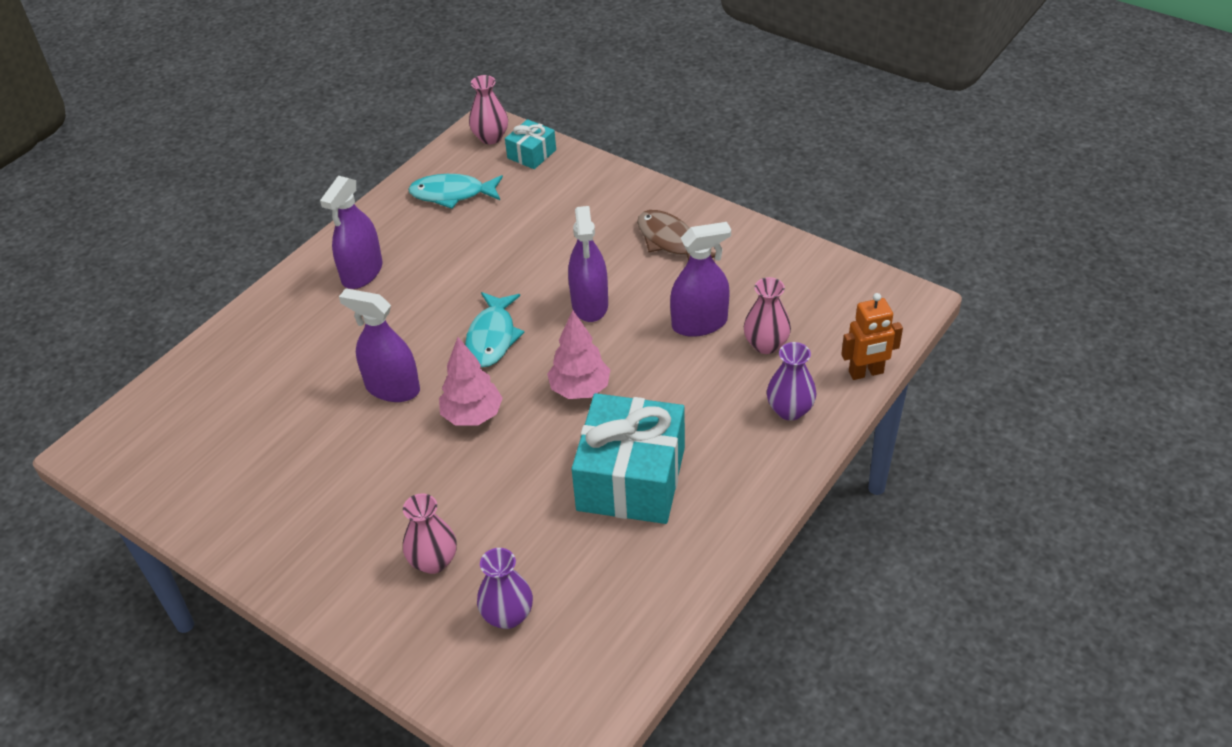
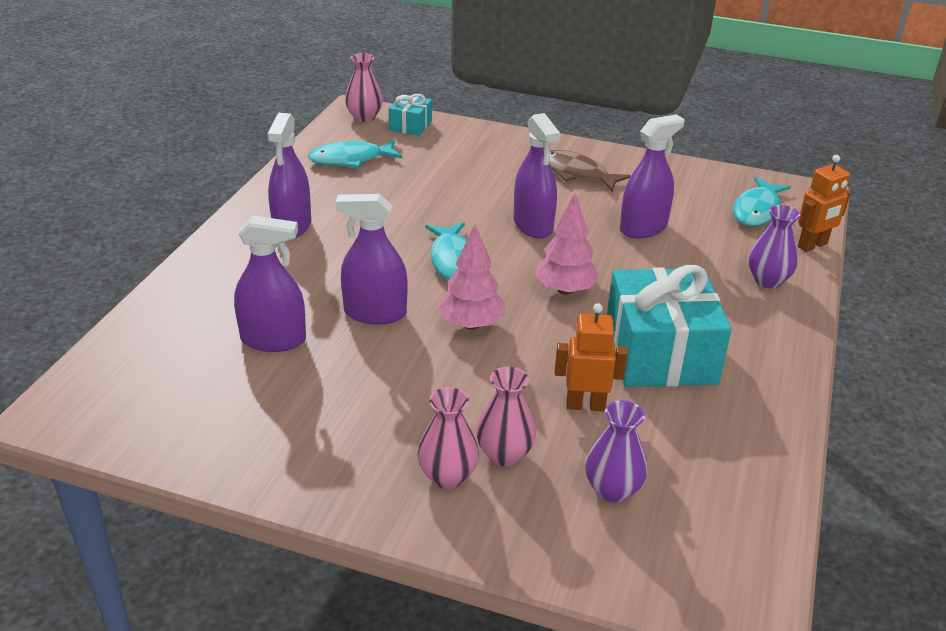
camera: 20 degrees left, 10 degrees down
pink vase [744,277,791,354] -> pink vase moved to [418,387,479,489]
none -> purple spray bottle [234,215,306,352]
none -> orange robot [555,303,628,411]
none -> turquoise fish [733,177,791,226]

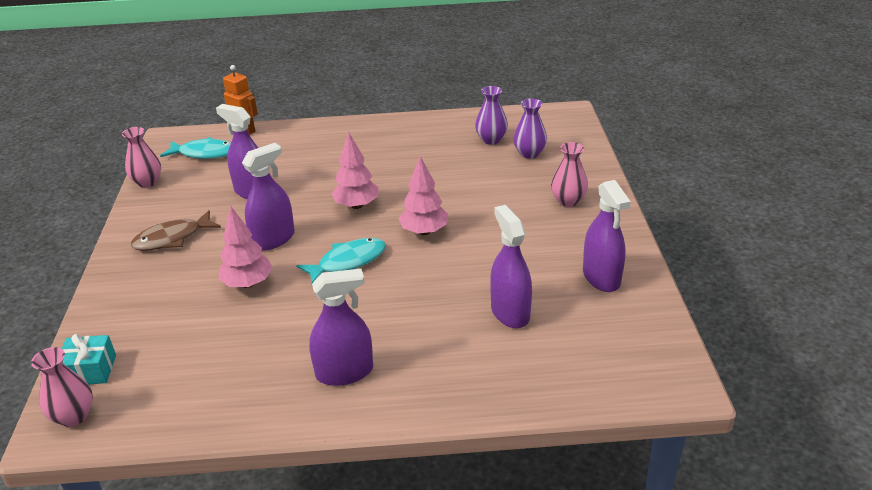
camera: 110 degrees left, 0 degrees up
turquoise fish [308,140,402,168] -> none
purple spray bottle [335,194,407,325] -> purple spray bottle moved to [583,180,631,292]
pink vase [476,367,536,466] -> pink vase moved to [122,127,161,188]
brown fish [549,150,631,192] -> brown fish turned 45 degrees clockwise [131,210,221,251]
orange robot [555,303,628,411] -> none
turquoise gift [607,265,732,387] -> none
purple vase [749,205,800,288] -> purple vase moved to [475,86,508,145]
none -> pink tree [218,205,273,288]

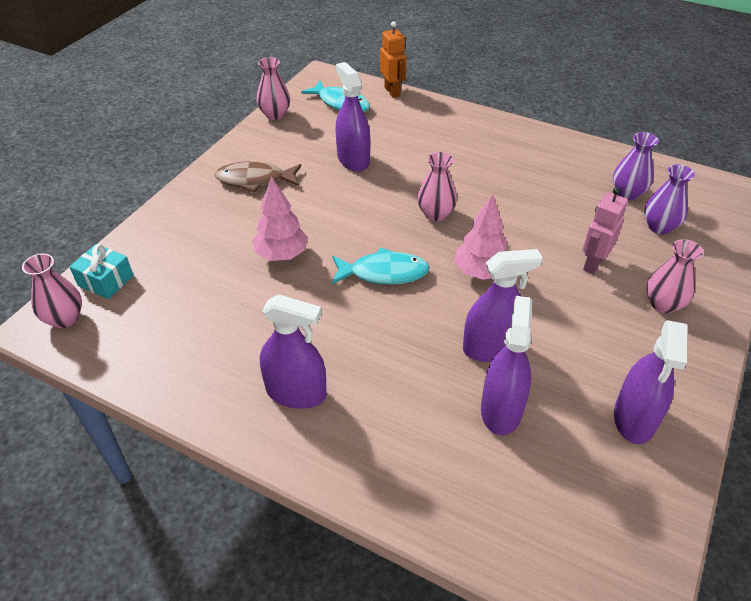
camera: 30 degrees right, 10 degrees up
purple spray bottle [242,143,295,251] -> purple spray bottle moved to [463,249,543,362]
pink tree [331,132,379,209] -> pink vase [417,152,457,221]
none -> pink robot [583,187,628,274]

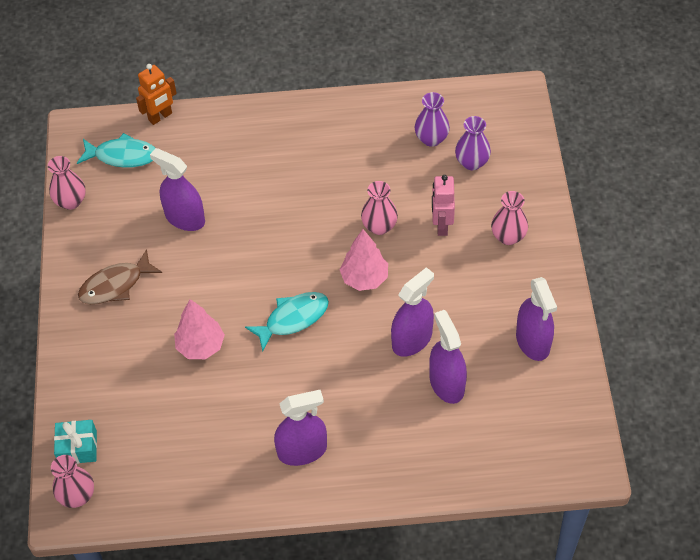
camera: 30 degrees left, 10 degrees up
orange robot [380,21,406,98] -> orange robot turned 105 degrees clockwise [136,64,177,125]
pink vase [417,152,457,221] -> pink vase moved to [361,181,398,235]

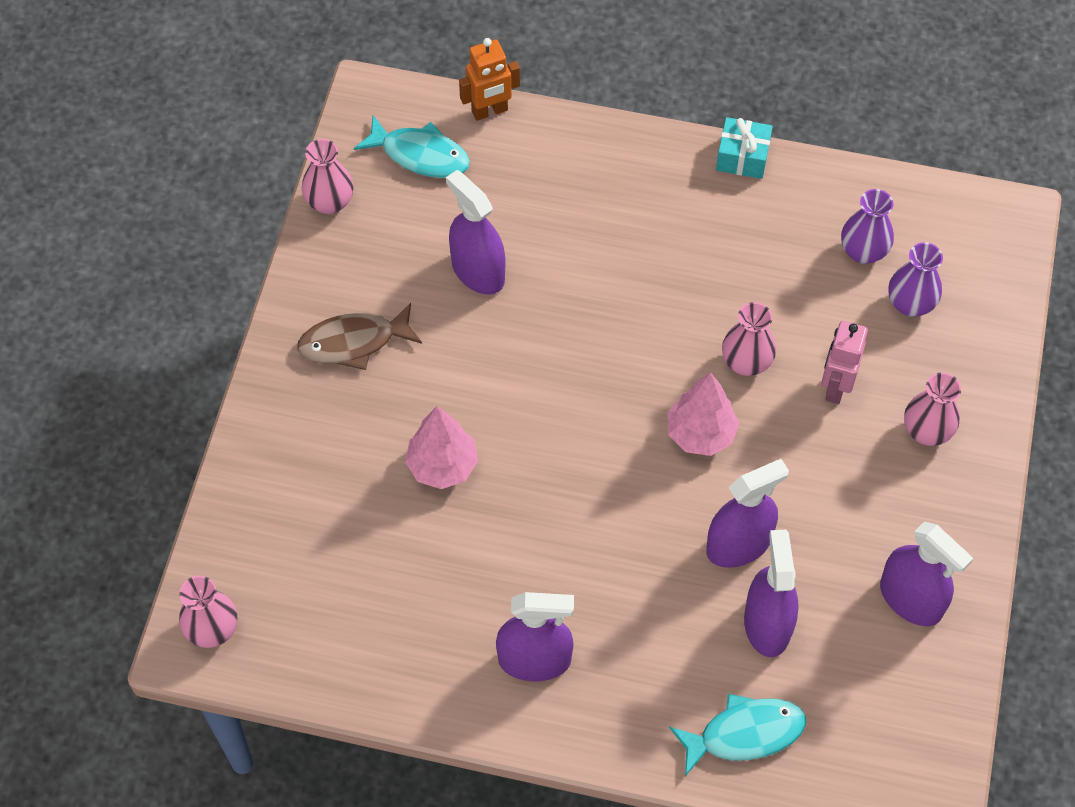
camera: 15 degrees right, 5 degrees up
turquoise gift [54,420,97,464] -> turquoise gift moved to [716,117,773,179]
turquoise fish [245,292,329,352] -> turquoise fish moved to [669,694,806,776]
purple spray bottle [516,277,557,361] -> purple spray bottle turned 45 degrees counterclockwise [880,521,973,626]

